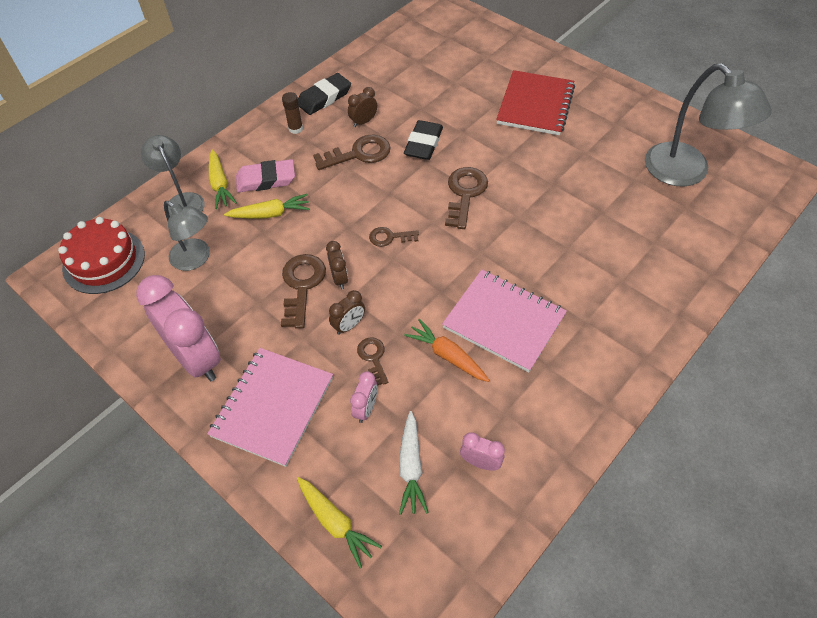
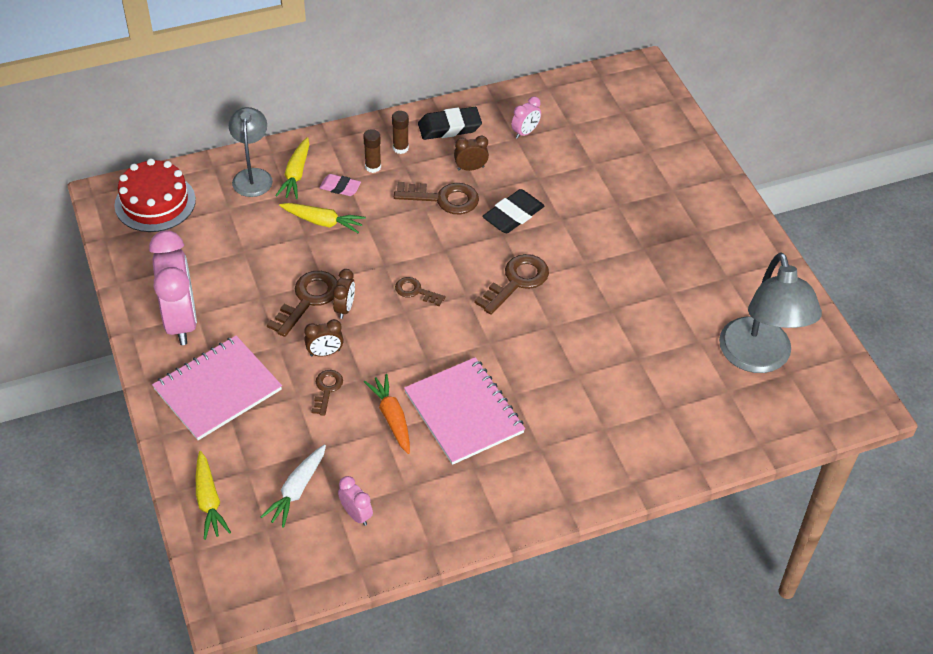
camera: 25 degrees right, 5 degrees down
grey lamp [164,201,210,271] -> none
pink eraser [236,159,295,192] -> pink eraser [319,174,361,196], size x0.62
pink clock [350,371,377,423] -> pink clock moved to [511,96,541,139]
red notebook [496,70,575,135] -> none
none -> brown glue stick [363,129,381,173]

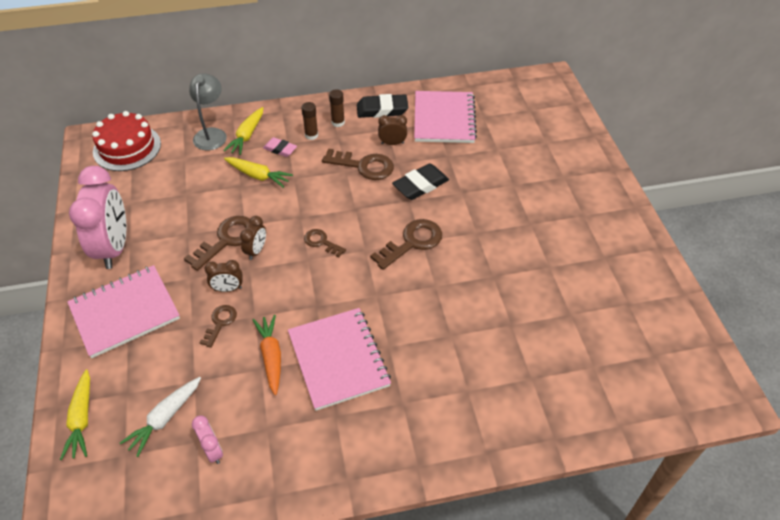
camera: 10 degrees right, 0 degrees up
pink clock [511,96,541,139] -> pink notebook [414,91,477,143]
grey lamp [719,252,822,373] -> none

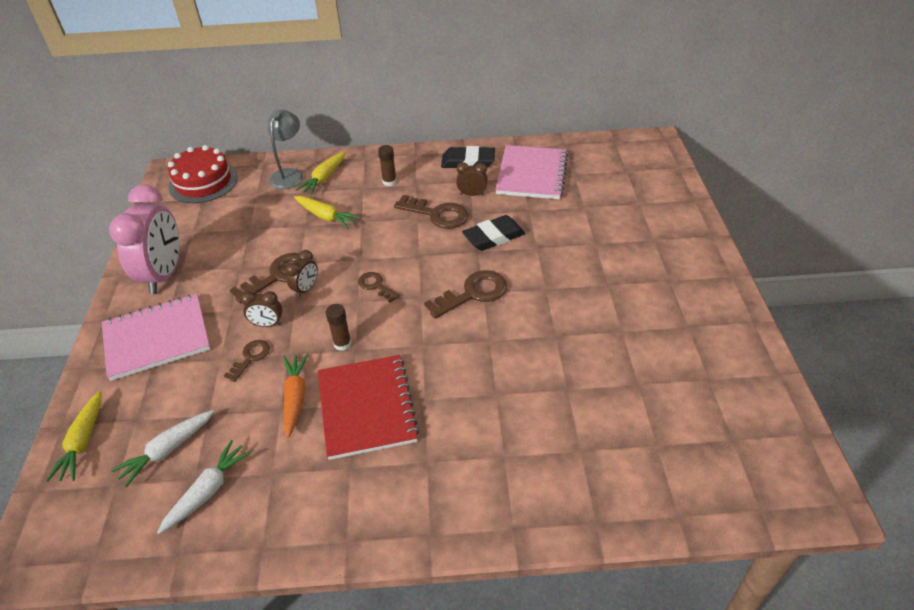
camera: 10 degrees right, 5 degrees down
pink clock [192,416,223,464] -> white carrot [157,440,252,534]
pink eraser [263,137,297,157] -> none
pink notebook [288,308,391,411] -> red notebook [318,355,419,460]
brown glue stick [329,89,345,127] -> brown glue stick moved to [326,304,352,351]

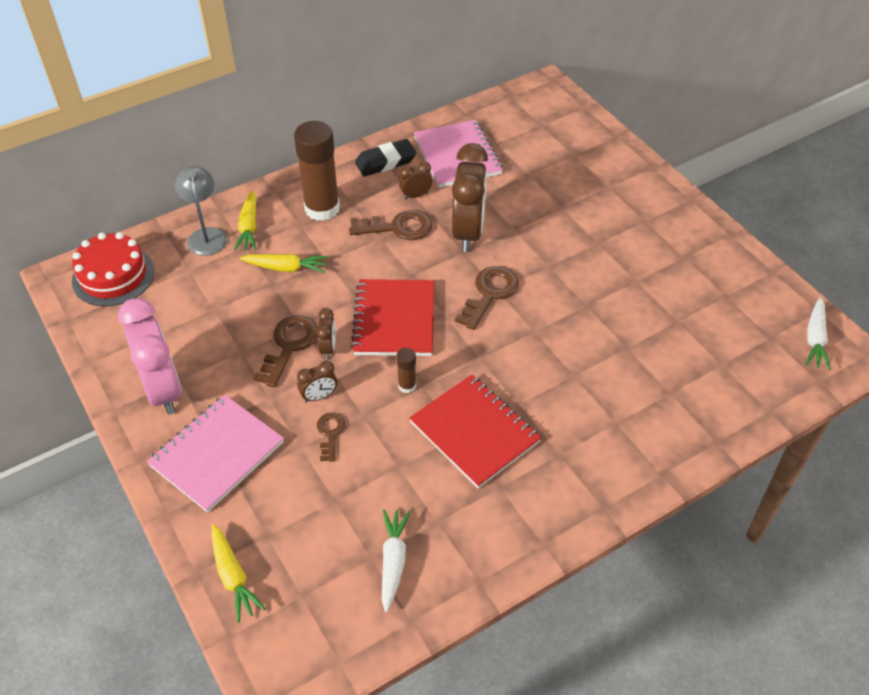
camera: 30 degrees left, 5 degrees up
white carrot [111,410,214,487] -> white carrot moved to [805,297,831,370]
orange carrot [283,354,309,438] -> none
brown key [358,272,400,302] -> red notebook [351,279,434,356]
brown glue stick [378,145,397,186] -> brown glue stick [294,121,340,221], size x2.23
black eraser [462,215,526,251] -> brown clock [452,143,488,252]

